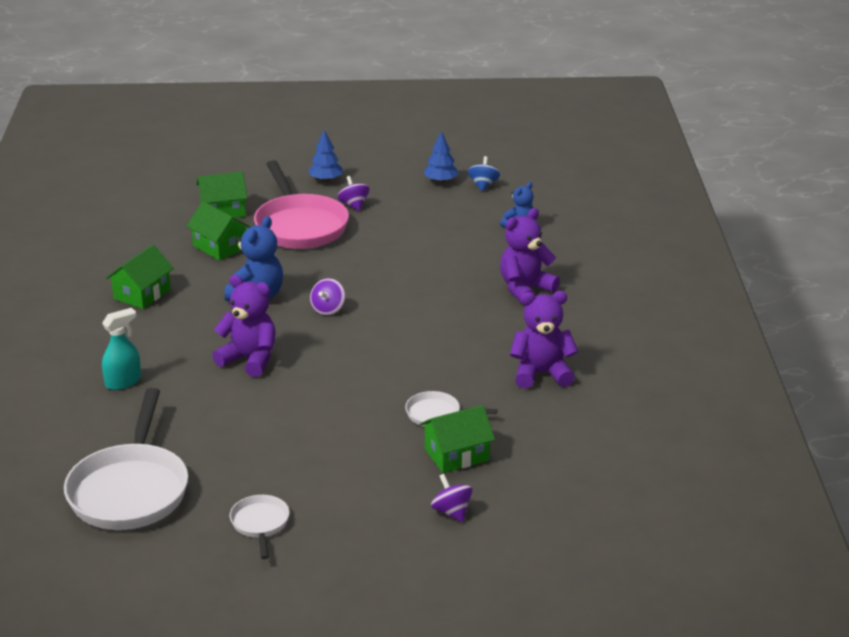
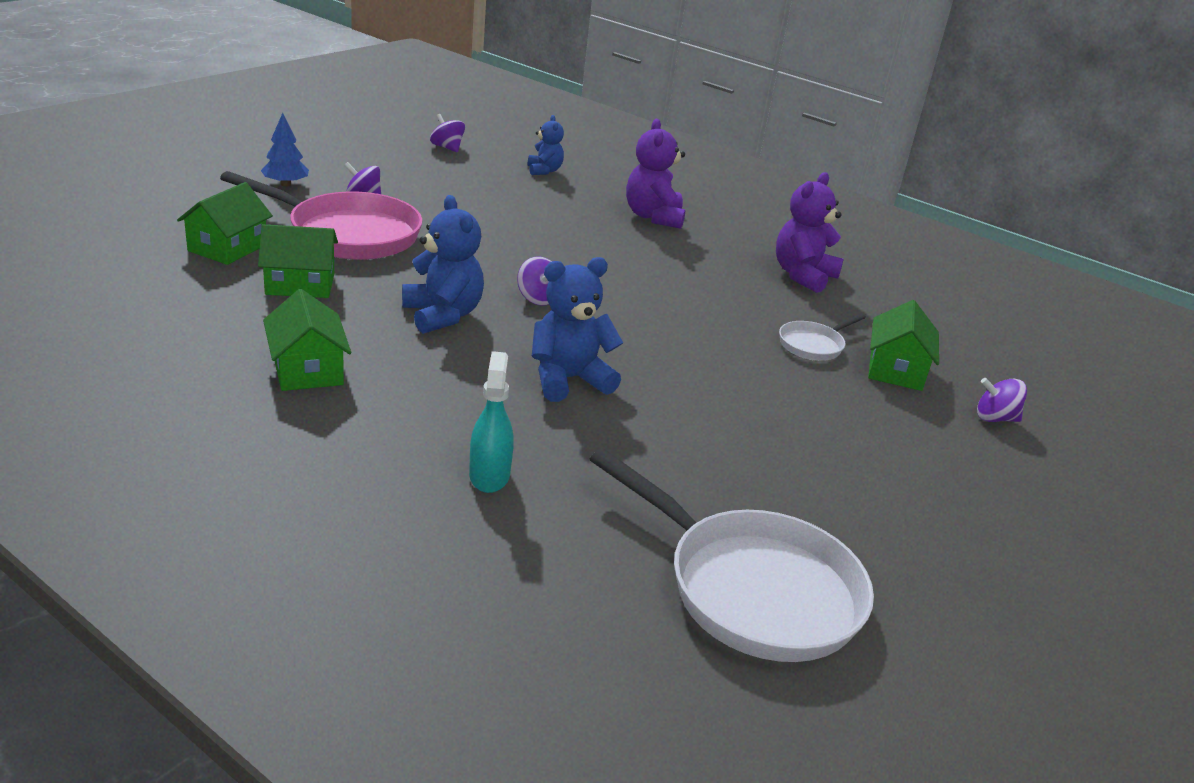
camera: 55 degrees left, 0 degrees up
purple teddy bear [212,275,276,377] -> blue teddy bear [532,257,623,402]
white pan [230,495,289,559] -> none
blue tree [423,131,459,183] -> none
blue spinning top [468,156,500,191] -> purple spinning top [430,114,465,152]

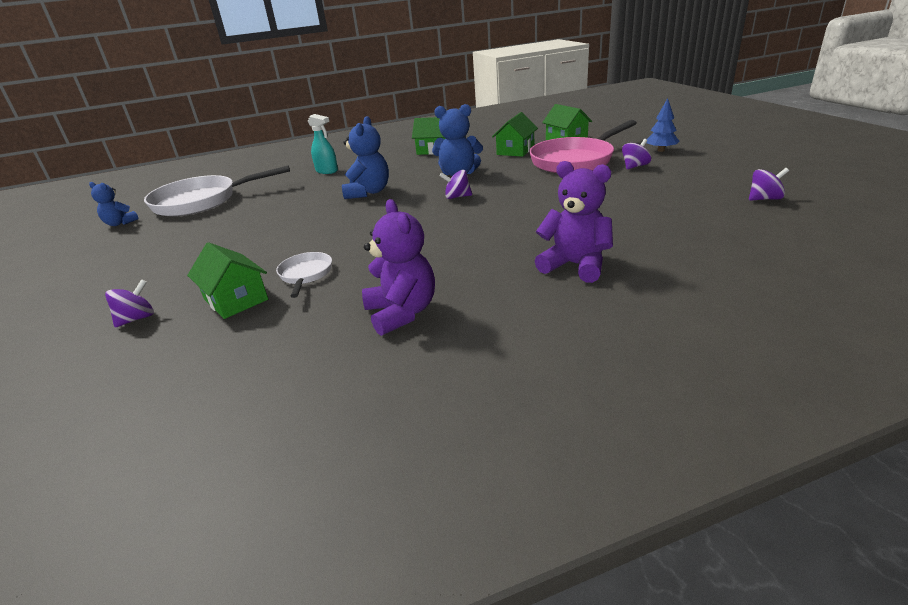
camera: 130 degrees right, 0 degrees up
blue teddy bear [528,115,564,175] -> blue teddy bear moved to [89,182,139,226]

